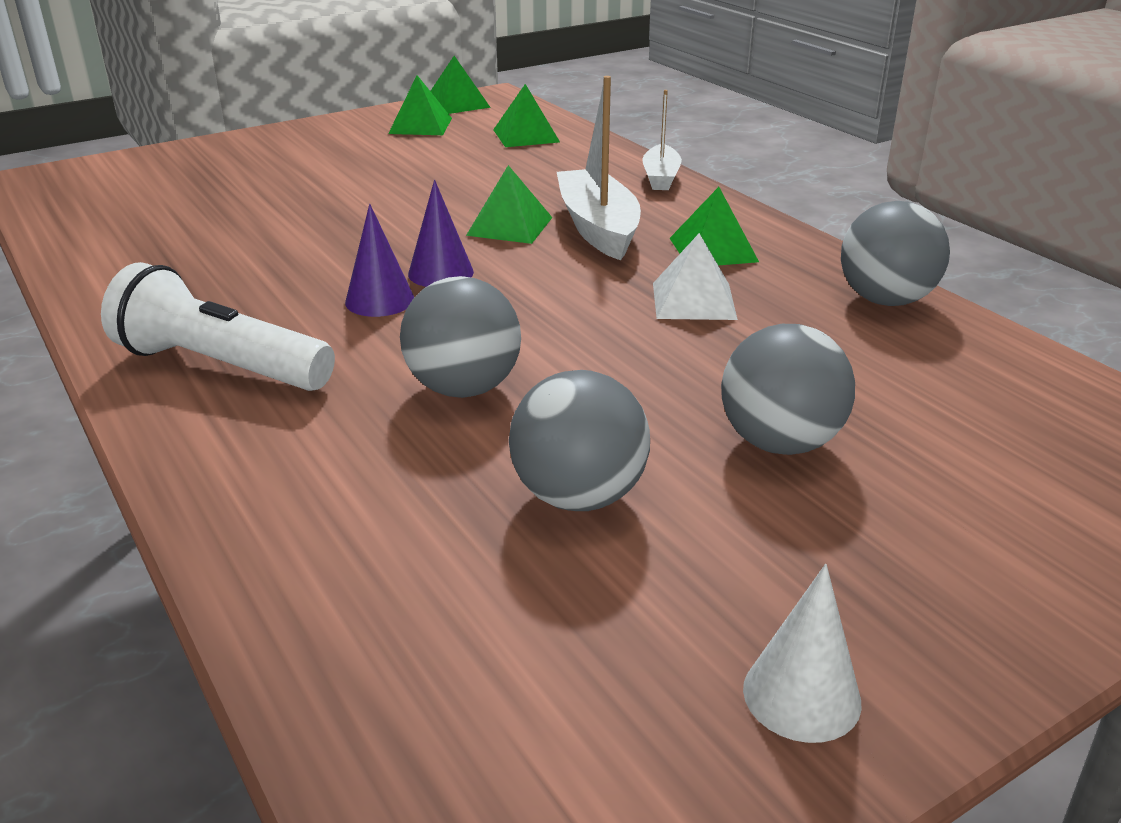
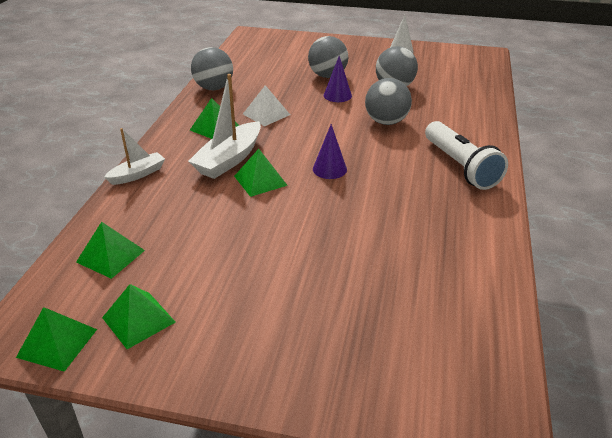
camera: 135 degrees left, 5 degrees up
purple cone [345,204,414,317] -> purple cone moved to [324,56,352,102]

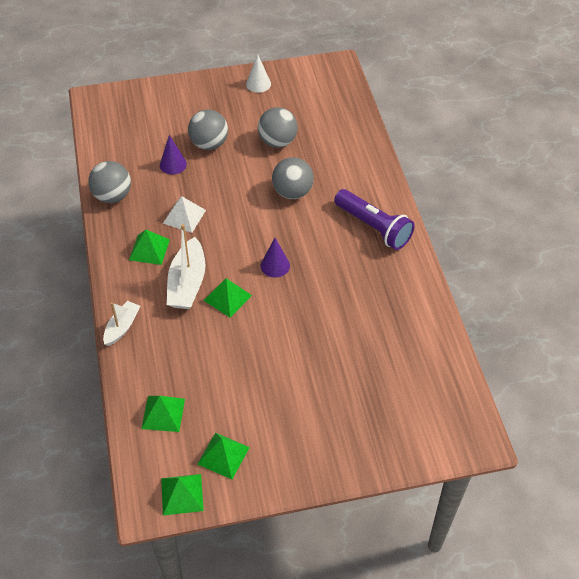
camera: 25 degrees left, 15 degrees up
purple cone [324,56,352,102] -> purple cone moved to [160,135,187,175]
white flashlight [425,121,508,190] -> purple flashlight [334,189,415,250]

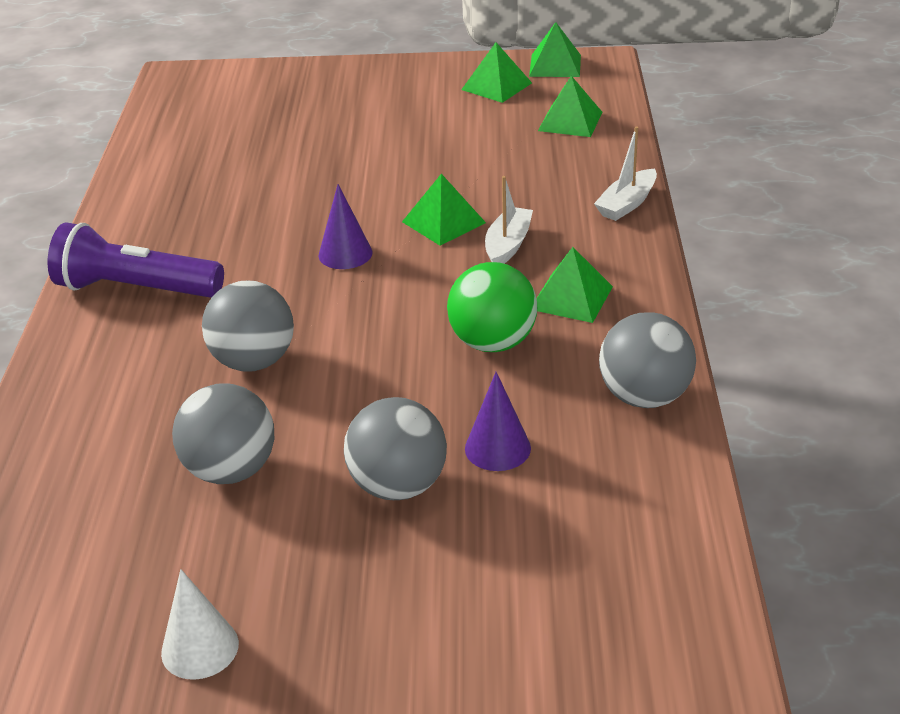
camera: 165 degrees left, 15 degrees down
white pyramid [163,197,206,233] -> green ball [447,262,537,352]
white boat [167,224,205,309] -> white boat [485,176,533,264], size x0.61
purple flashlight [334,189,415,250] -> purple flashlight turned 45 degrees counterclockwise [48,223,224,298]

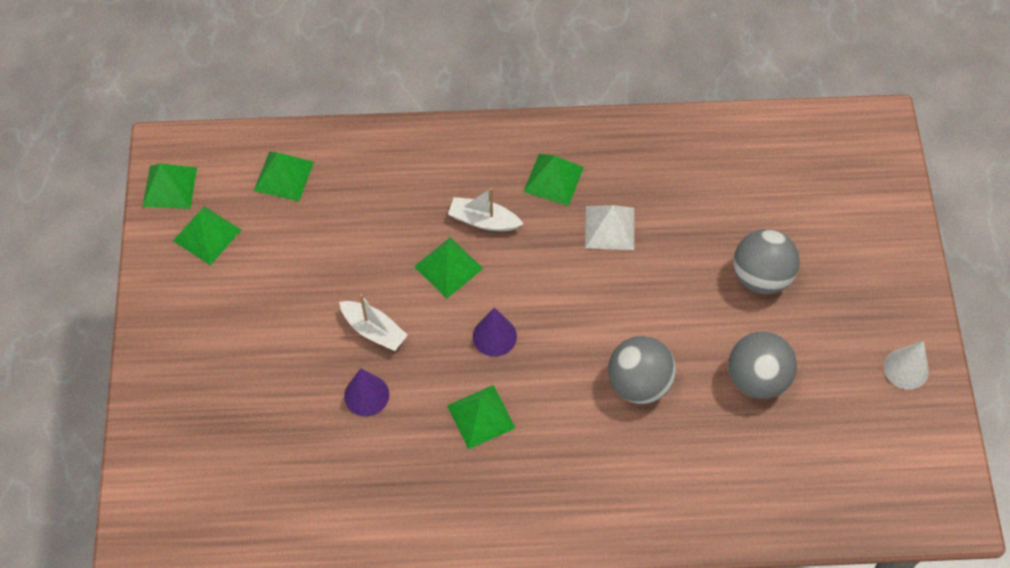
camera: 95 degrees left, 25 degrees up
purple flashlight [48,223,224,298] -> none
green ball [447,262,537,352] -> white pyramid [585,205,634,250]
purple cone [465,372,531,471] -> purple cone moved to [344,368,389,416]
white boat [594,127,657,221] -> white boat moved to [339,294,408,351]
grey ball [599,312,696,408] -> none
none -> green pyramid [447,385,515,449]

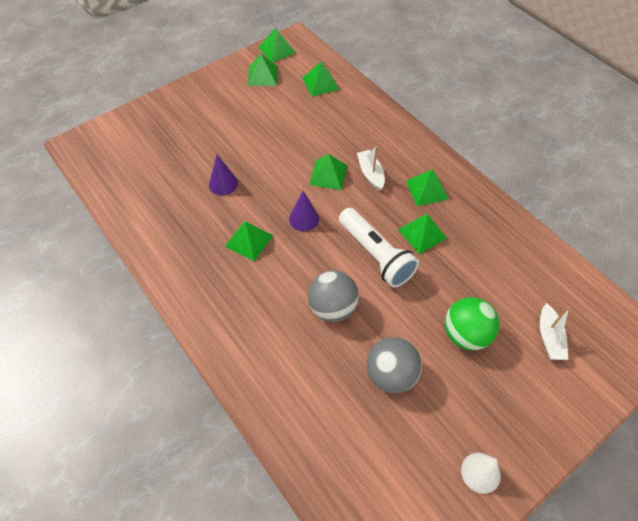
camera: 55 degrees right, 5 degrees down
white boat [339,294,408,351] -> white boat moved to [540,303,570,360]
white pyramid [585,205,634,250] -> green pyramid [398,214,447,254]
grey ball [733,229,800,294] -> green ball [445,297,500,350]
none -> white flashlight [339,208,419,288]

